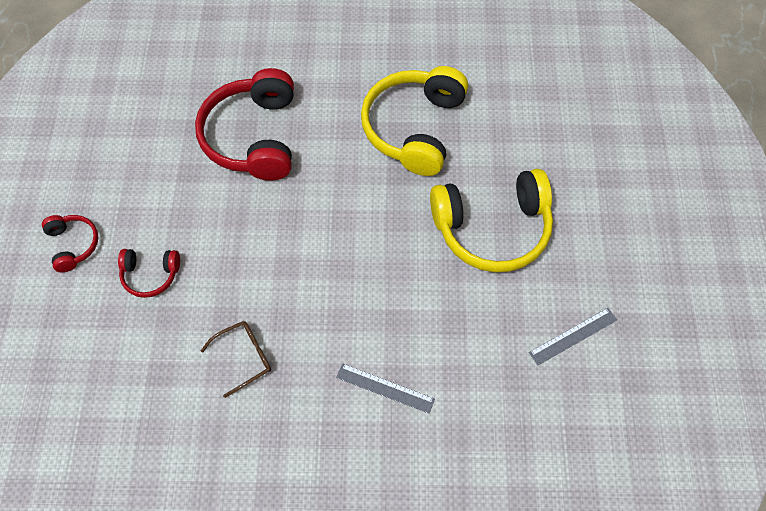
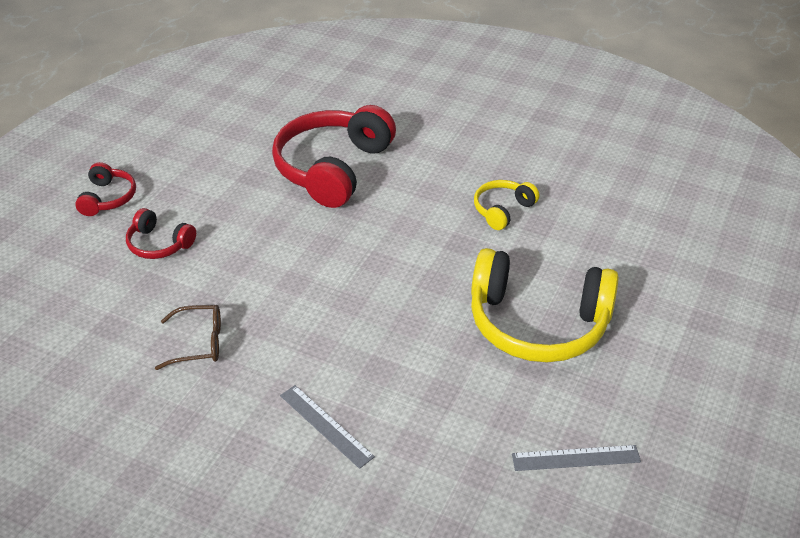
camera: 25 degrees right, 20 degrees down
yellow headphones [361,66,468,176] -> yellow headphones [474,180,539,230], size x0.49

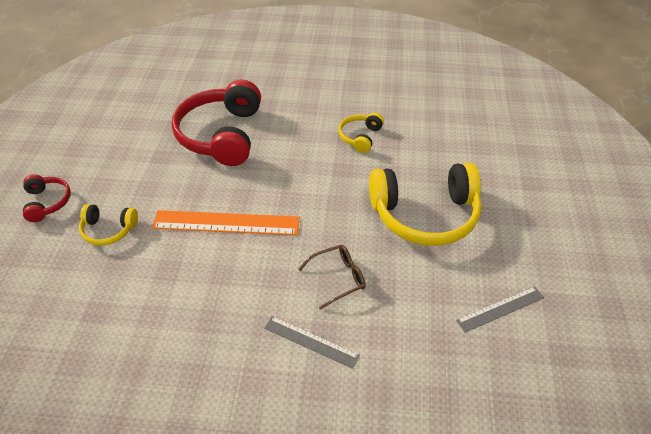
camera: 20 degrees left, 5 degrees up
red headphones [126,208,196,259] -> yellow headphones [79,204,138,246]
brown glasses [155,305,221,370] -> brown glasses moved to [299,245,366,310]
none -> orange ruler [152,210,300,235]

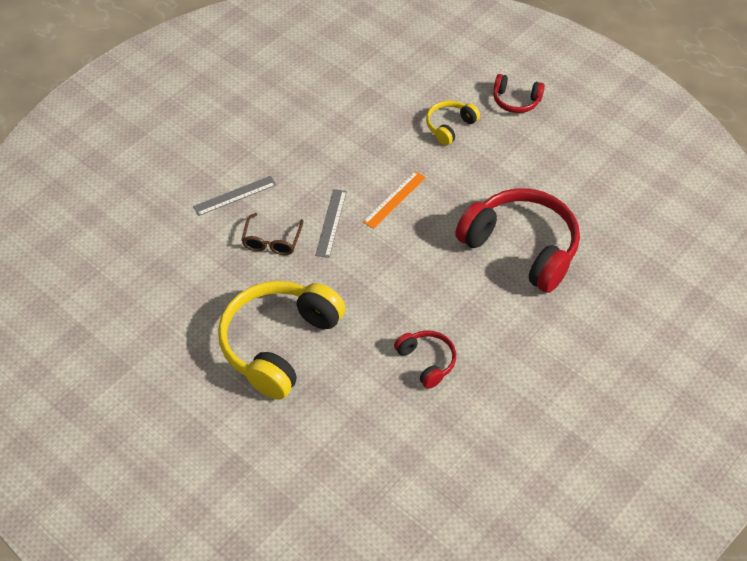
camera: 125 degrees right, 5 degrees up
orange ruler [152,210,300,235] -> orange ruler [363,171,426,229], size x0.58
yellow headphones [338,112,384,153] -> red headphones [394,330,456,389]
grey ruler [456,286,544,333] -> grey ruler moved to [315,189,347,258]

